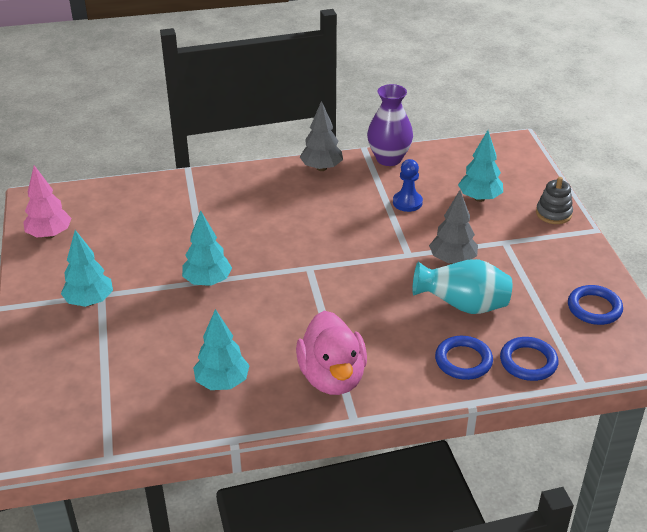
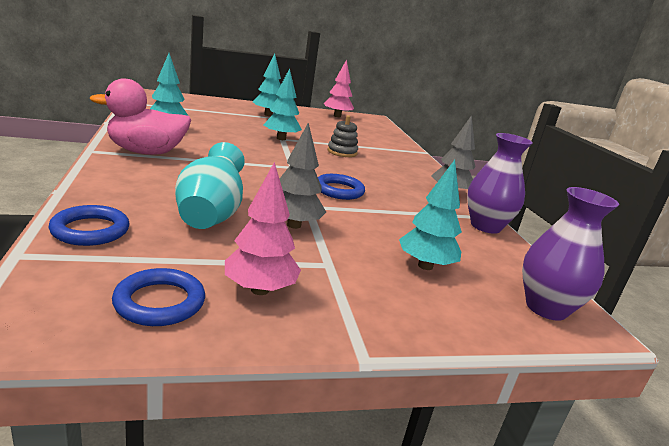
camera: 85 degrees right, 15 degrees down
blue pawn [393,159,423,212] -> none
blue ring [435,336,493,380] -> blue ring moved to [318,174,365,200]
grey stacking toy [536,177,573,224] -> grey stacking toy moved to [327,115,358,157]
none -> pink tree [225,162,301,295]
none -> purple vase [522,187,619,321]

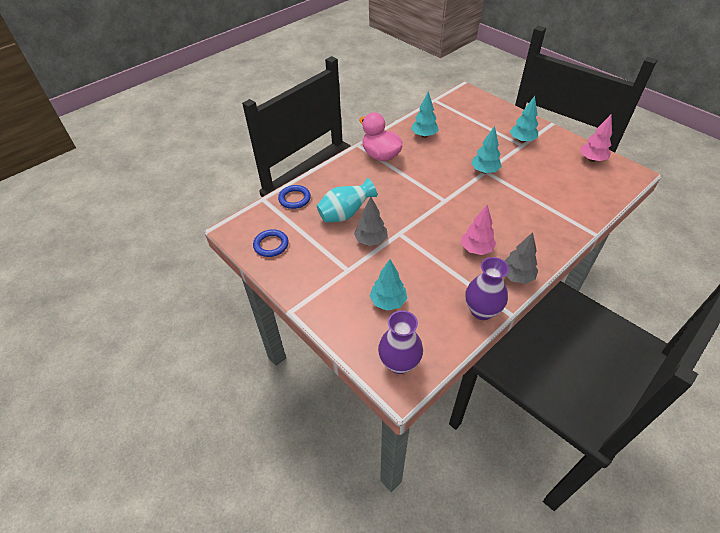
camera: 65 degrees right, 25 degrees up
pink tree [225,162,301,295] -> pink tree moved to [461,205,496,255]
blue ring [318,174,365,200] -> none
grey stacking toy [327,115,358,157] -> none

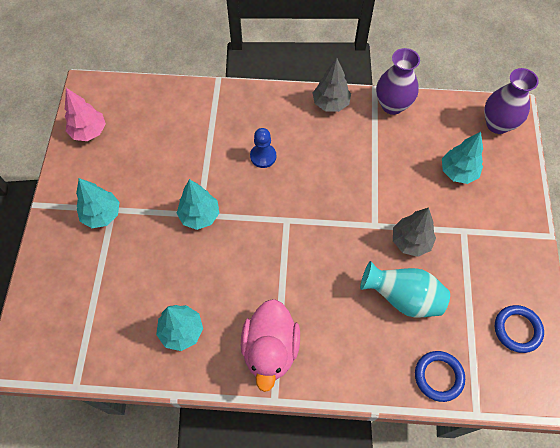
camera: 135 degrees left, 15 degrees up
pink tree [461,205,496,255] -> none
none -> blue pawn [250,128,276,168]

